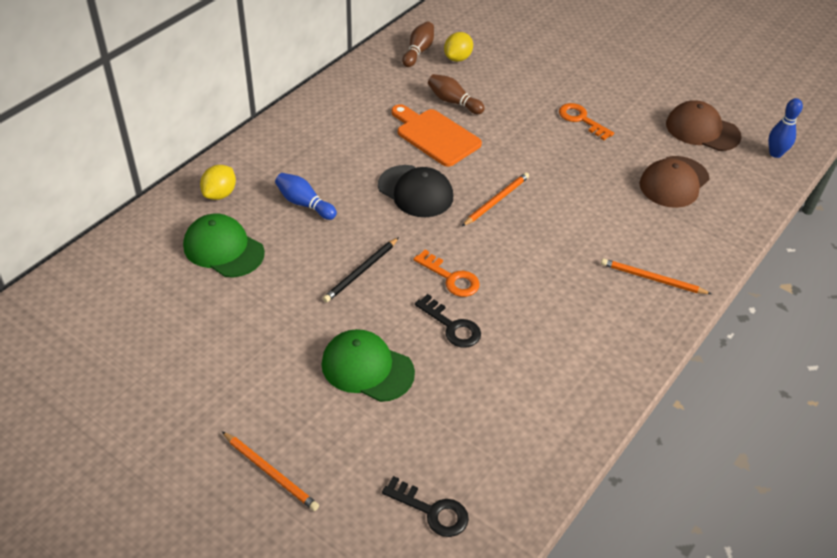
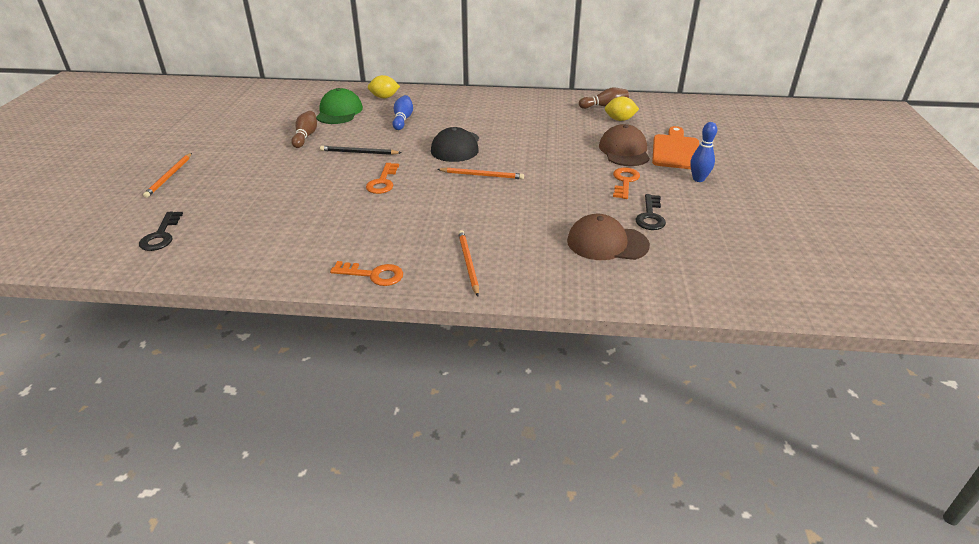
camera: 60 degrees right, 10 degrees down
green cap [321,329,415,402] -> none
orange cutting board [392,104,482,167] -> orange cutting board moved to [652,126,699,169]
black key [415,294,481,348] -> black key moved to [636,194,666,230]
brown bowling pin [428,74,485,114] -> brown bowling pin moved to [291,111,317,148]
brown cap [666,100,742,151] -> brown cap moved to [599,124,650,166]
blue bowling pin [768,98,803,158] -> blue bowling pin moved to [690,122,717,182]
none -> orange key [330,261,403,286]

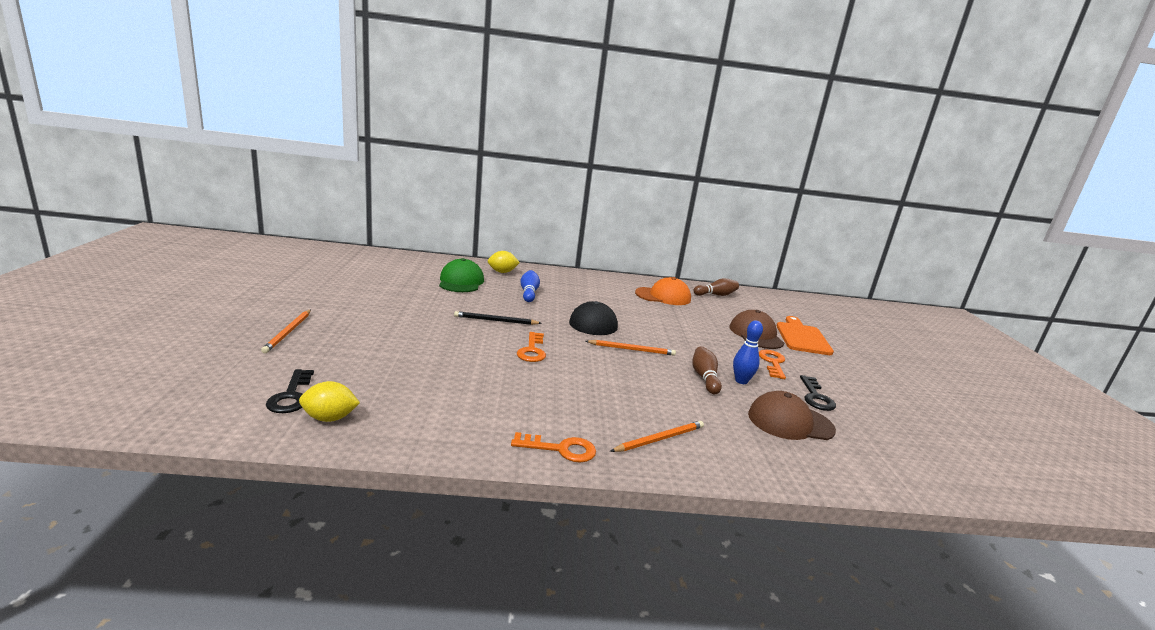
camera: 10 degrees left, 15 degrees down
brown bowling pin [291,111,317,148] -> brown bowling pin moved to [692,346,722,394]
orange pencil [458,230,479,296] -> orange pencil turned 75 degrees clockwise [610,421,704,452]
yellow lemon [605,96,639,121] -> yellow lemon moved to [299,381,360,422]
blue bowling pin [690,122,717,182] -> blue bowling pin moved to [733,320,763,384]
none -> orange cap [635,277,691,305]

